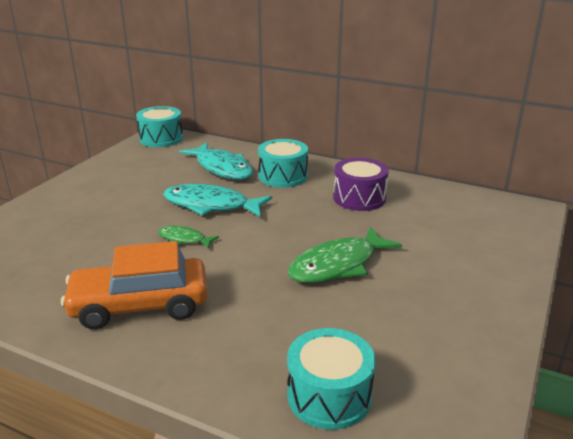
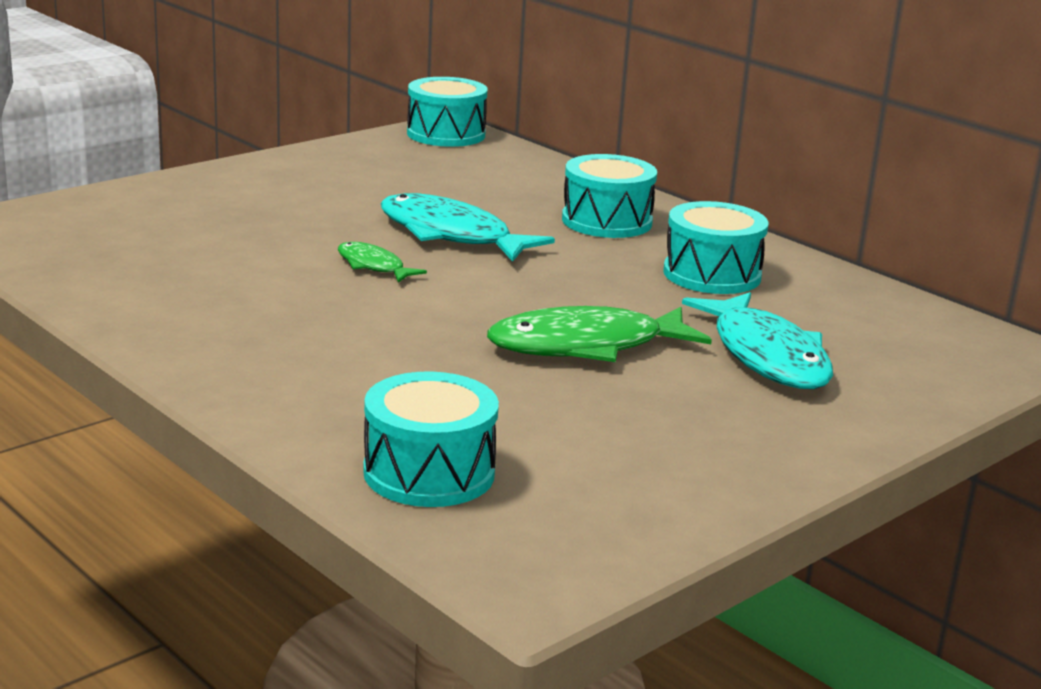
camera: 20 degrees right, 5 degrees down
orange car [61,241,208,329] -> none
turquoise fish [179,143,253,180] -> turquoise fish moved to [682,292,833,389]
purple drum [333,158,389,211] -> turquoise drum [663,201,769,294]

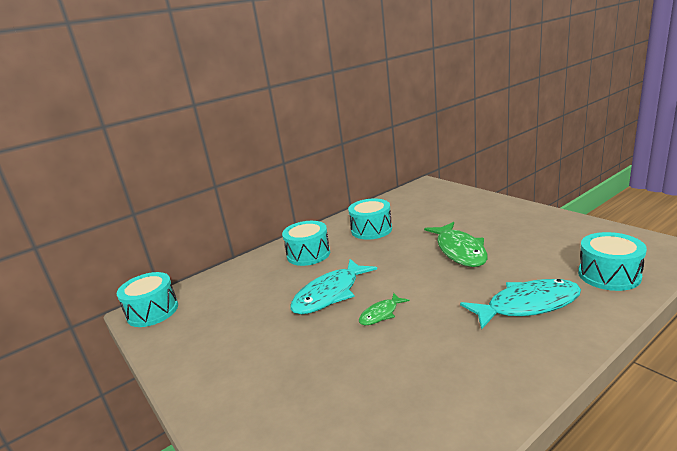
camera: 80 degrees left, 0 degrees up
turquoise fish [682,292,833,389] -> turquoise fish moved to [460,279,581,330]

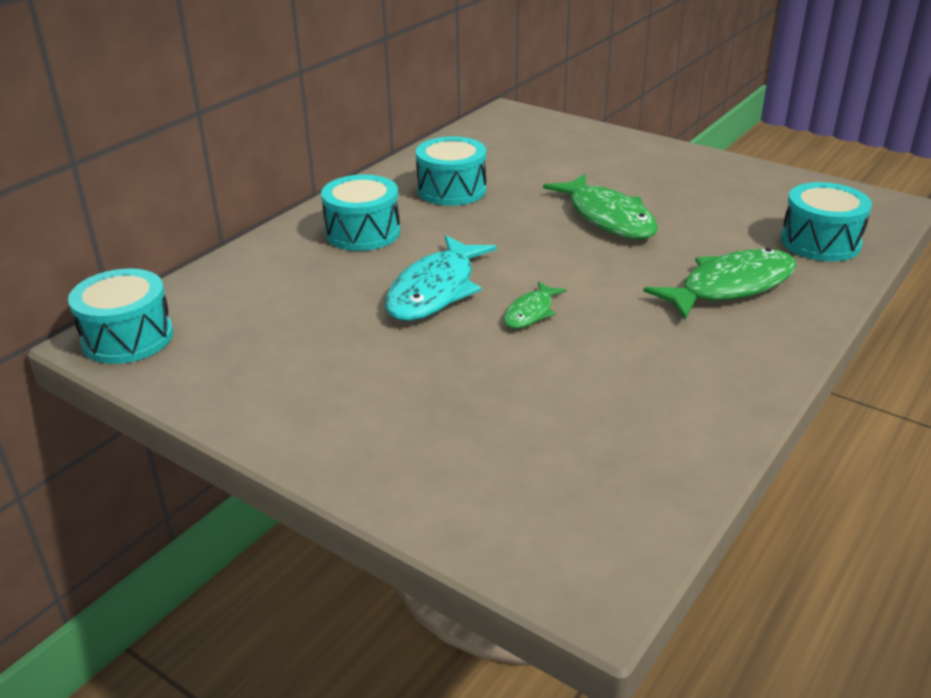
camera: 20 degrees left, 10 degrees up
turquoise fish [460,279,581,330] -> green fish [643,248,796,320]

